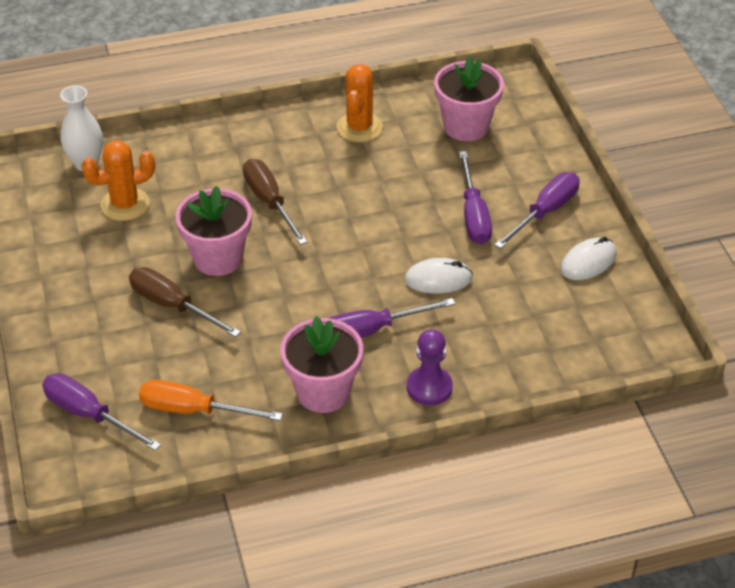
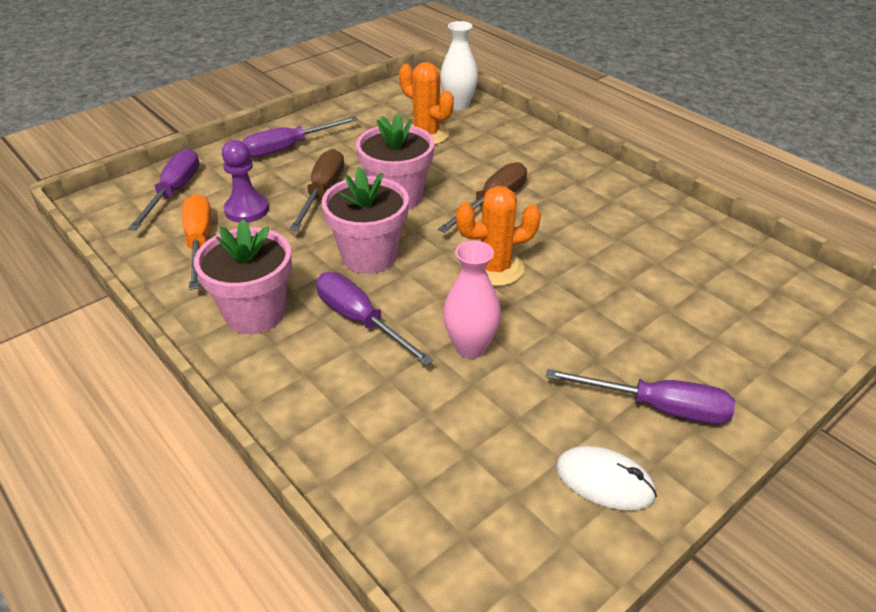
camera: 65 degrees right, 5 degrees down
orange cactus [336,64,383,142] -> orange cactus moved to [456,186,541,286]
white mouse [404,258,473,294] -> pink vase [443,241,501,359]
purple pawn [407,329,453,405] -> purple pawn moved to [222,140,269,223]
pink flower pot [434,56,504,141] -> pink flower pot moved to [321,167,409,274]
purple screwdriver [459,151,492,244] -> purple screwdriver moved to [242,116,358,158]

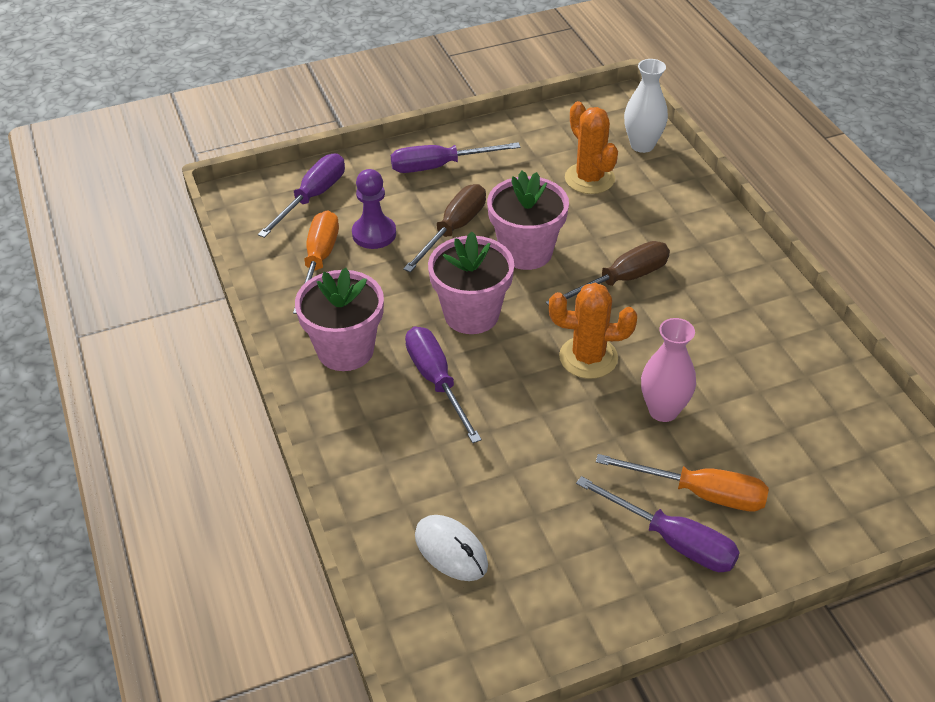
camera: 20 degrees right, 5 degrees up
pink vase [443,241,501,359] -> pink vase moved to [641,318,696,422]
white mouse [556,446,657,510] -> white mouse moved to [415,515,488,581]
none -> orange screwdriver [596,454,769,511]

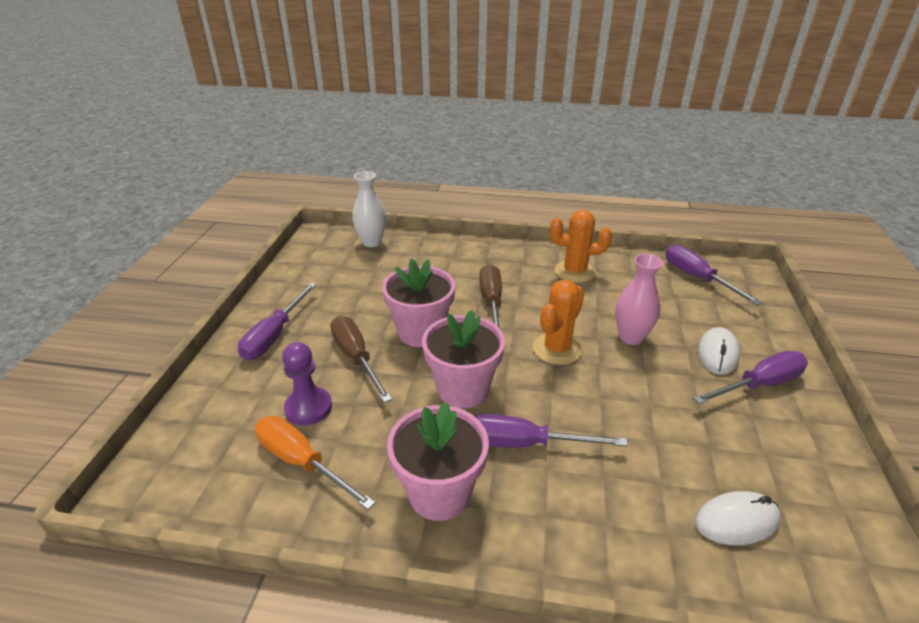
camera: 60 degrees left, 10 degrees down
purple screwdriver [258,153,345,238] -> purple screwdriver moved to [666,245,762,306]
orange cactus [565,101,618,194] -> orange cactus moved to [550,210,612,283]
orange screwdriver [596,454,769,511] -> white mouse [698,327,740,375]

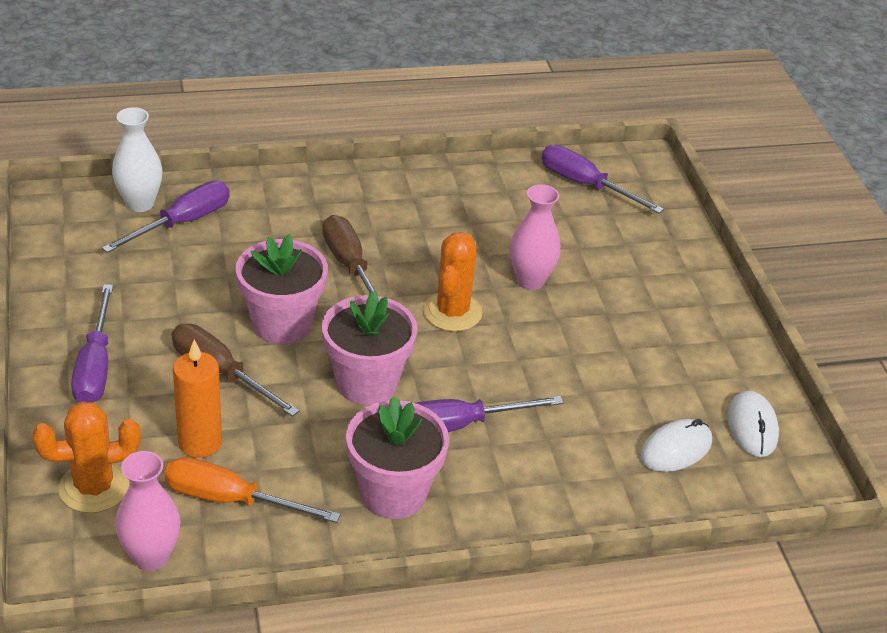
camera: 25 degrees left, 5 degrees up
purple pawn [282,342,332,425] -> orange candle [173,340,222,458]
orange cactus [550,210,612,283] -> orange cactus moved to [32,402,141,513]
purple screwdriver [693,351,808,404] -> purple screwdriver moved to [102,181,230,253]
white mouse [698,327,740,375] -> white mouse moved to [727,390,779,457]
none -> pink vase [115,451,181,571]

